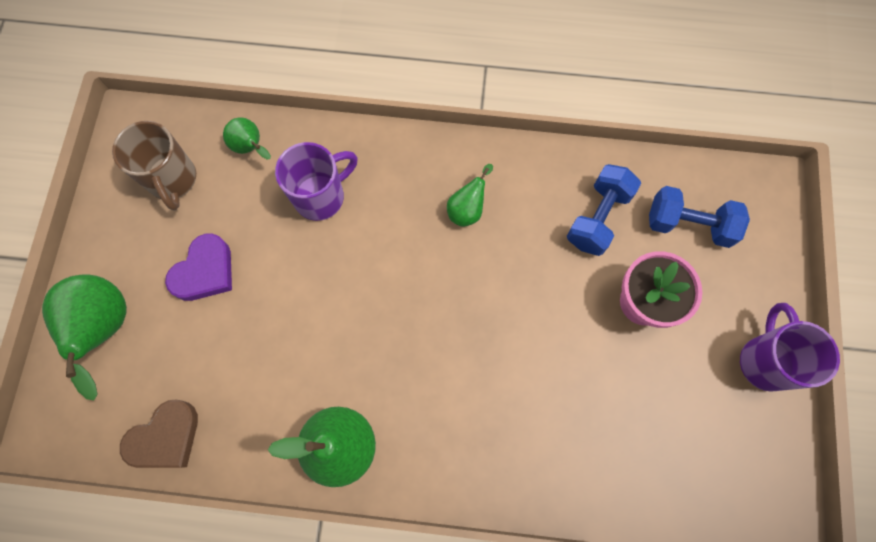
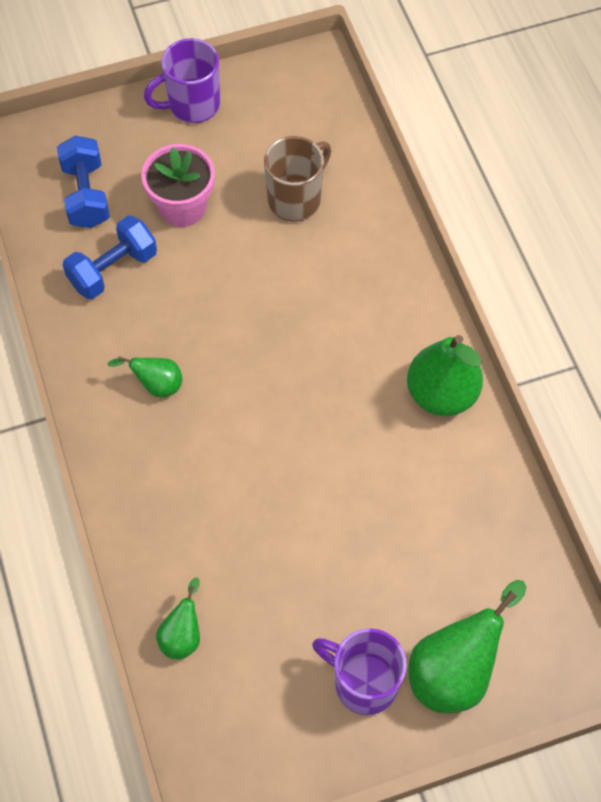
camera: 115 degrees left, 10 degrees down
brown mug [112,121,196,211] -> brown mug moved to [264,136,331,222]
brown heart [120,400,198,468] -> none
purple heart [165,233,232,301] -> none
purple mug [275,142,358,221] -> purple mug moved to [312,628,407,715]
blue dumbbell [567,164,641,256] -> blue dumbbell turned 45 degrees counterclockwise [63,216,157,299]

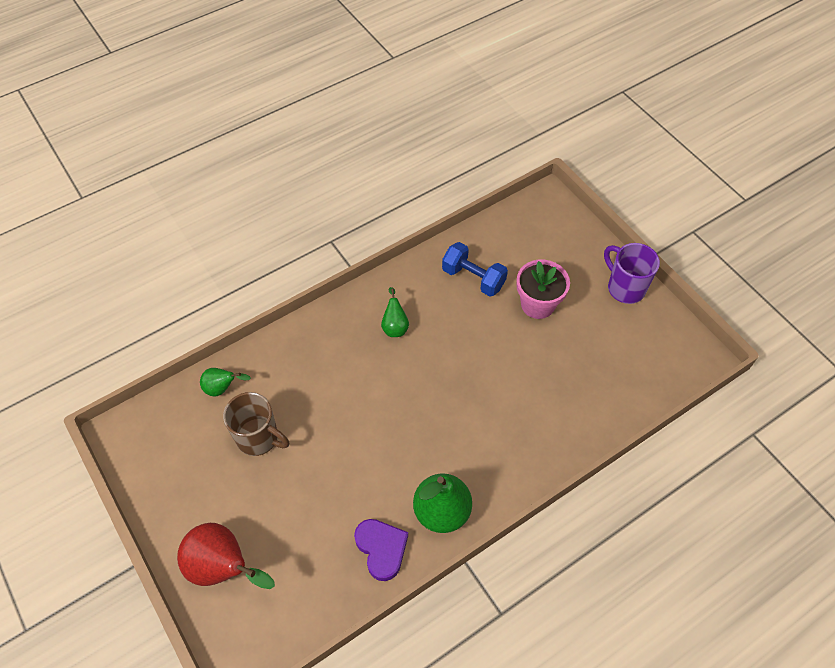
camera: 75 degrees right, 5 degrees down
blue dumbbell [57,136,110,228] -> none
brown mug [264,136,331,222] -> brown mug moved to [223,392,289,456]
purple mug [312,628,407,715] -> none
green pear [408,580,526,714] -> red pear [177,523,275,589]
none -> purple heart [354,519,408,581]

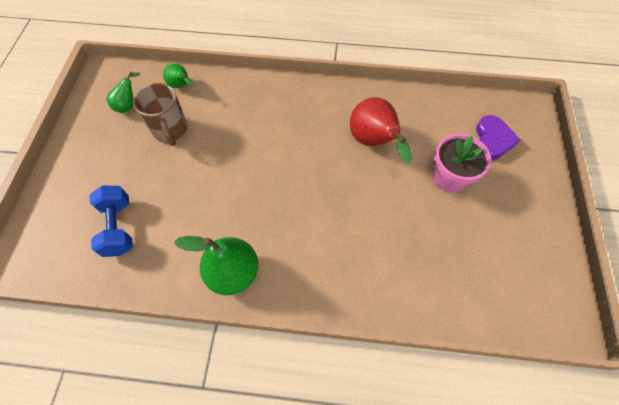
camera: 40 degrees right, 5 degrees up
red pear [177,523,275,589] -> red pear moved to [350,97,412,163]
purple heart [354,519,408,581] -> purple heart moved to [476,115,521,160]
green pear [381,287,409,337] -> green pear moved to [107,71,140,113]
blue dumbbell [442,242,508,296] -> blue dumbbell moved to [90,185,133,257]
purple mug [604,243,660,304] -> none

